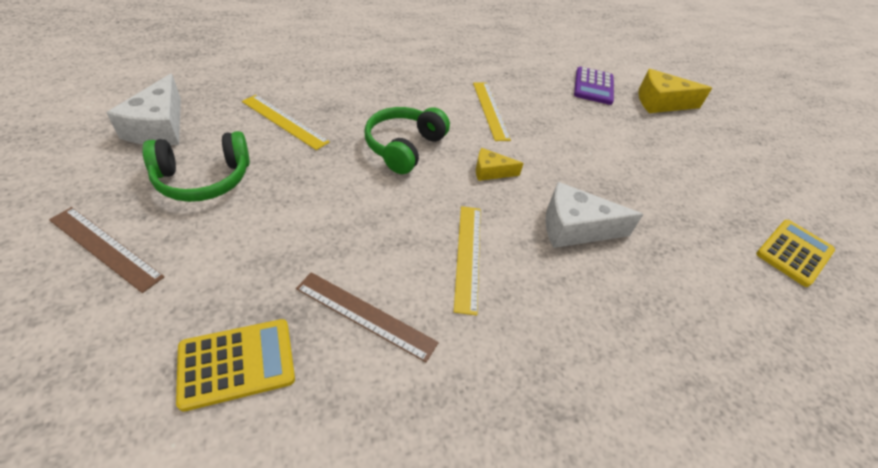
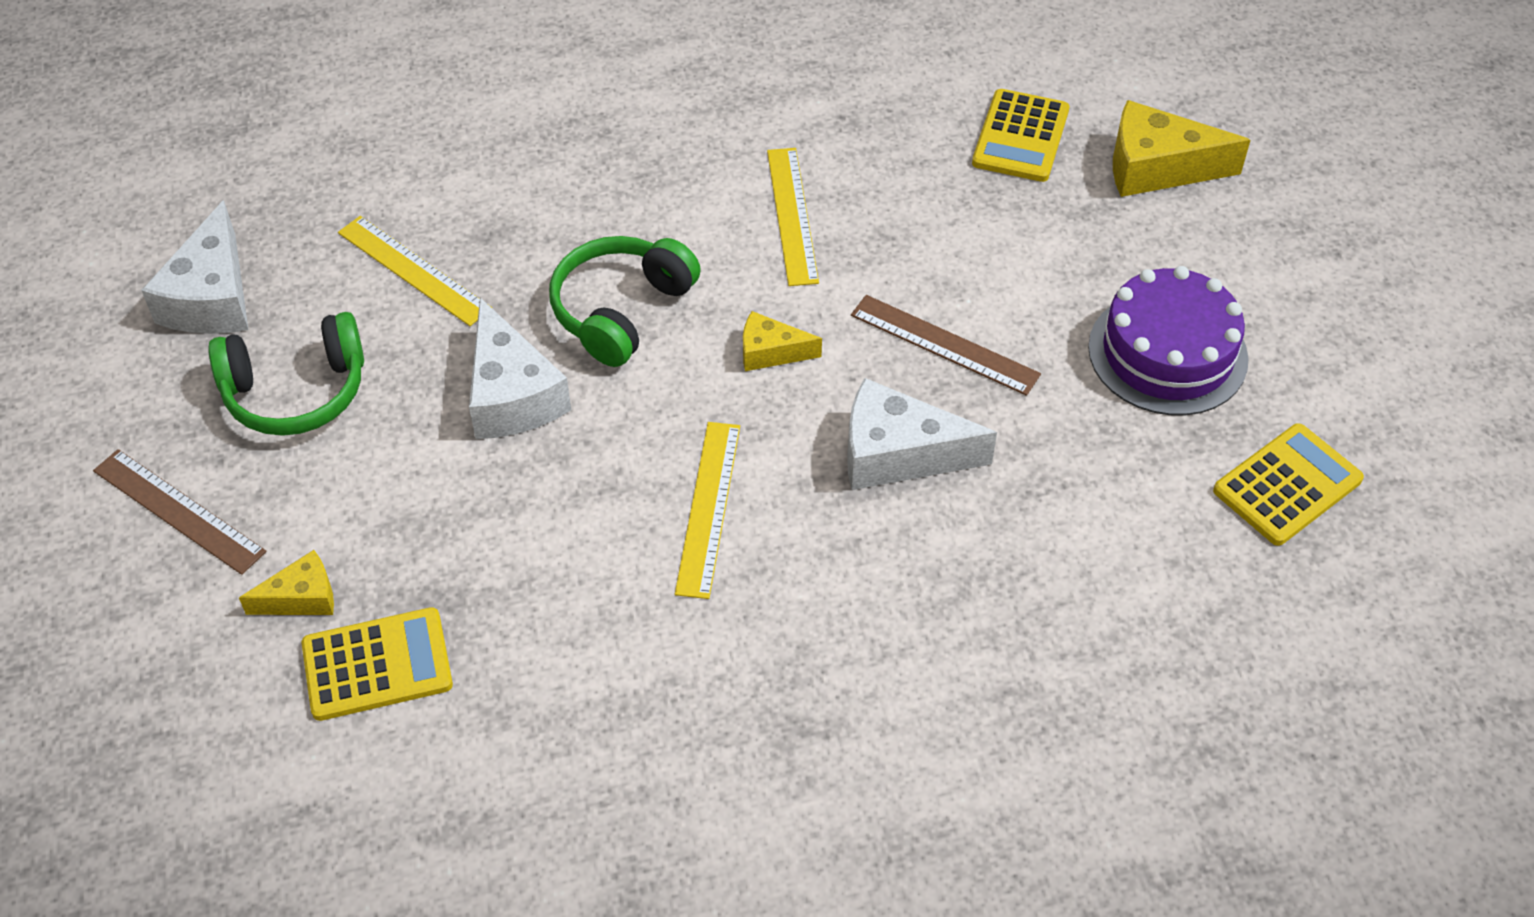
camera: 10 degrees right, 5 degrees up
brown ruler [296,272,439,362] -> brown ruler moved to [851,295,1041,396]
purple calculator [574,67,614,105] -> yellow calculator [972,89,1069,182]
none -> yellow cheese [239,550,334,615]
none -> white cheese [469,298,571,439]
none -> purple cake [1088,266,1249,415]

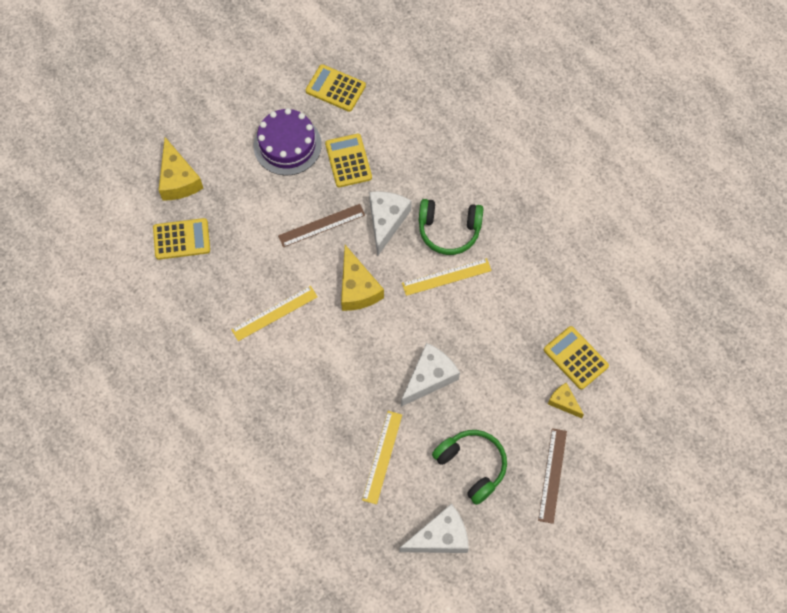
camera: 115 degrees left, 15 degrees up
green headphones [549,236,701,367] -> green headphones moved to [419,199,484,255]
yellow cheese [743,311,822,371] -> yellow cheese [341,245,384,311], size x1.76
white cheese [847,378,997,490] -> white cheese turned 150 degrees counterclockwise [369,191,412,257]
brown ruler [851,295,1041,396] -> brown ruler turned 60 degrees clockwise [278,204,365,247]
none -> yellow calculator [325,134,372,187]

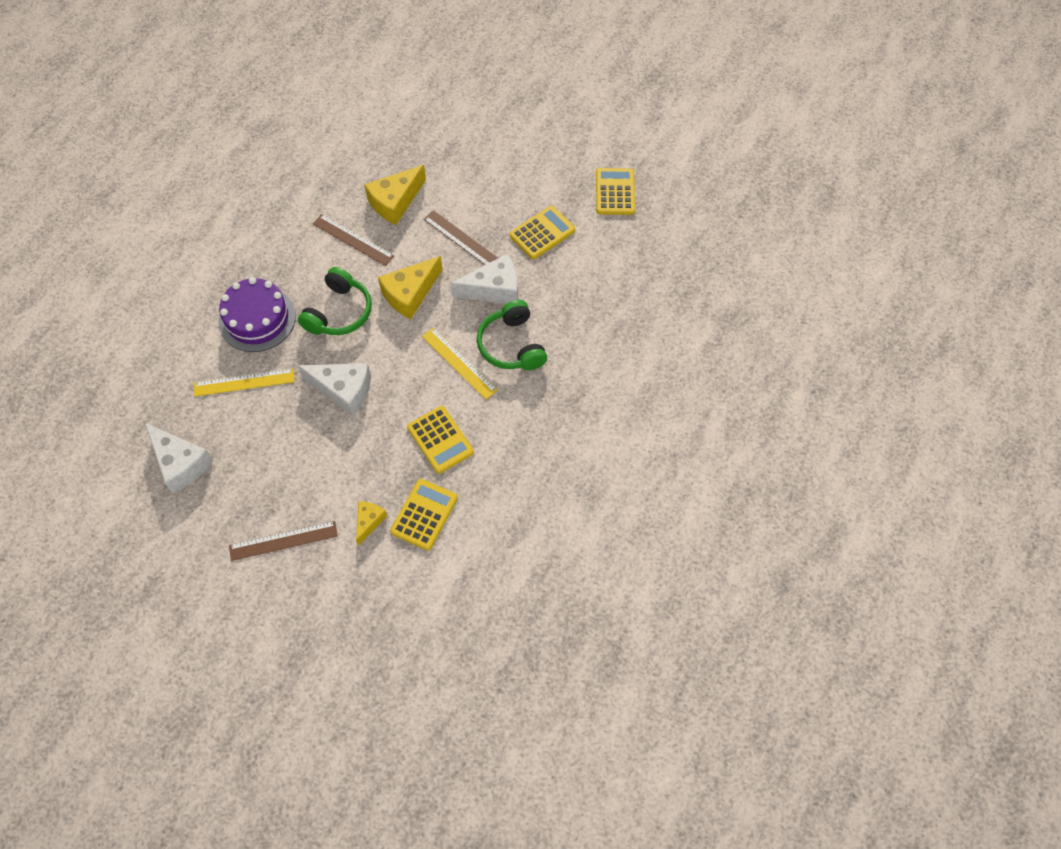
camera: 65 degrees right, 5 degrees down
yellow calculator [153,218,210,260] -> yellow calculator moved to [407,406,474,474]
yellow cheese [159,137,203,201] -> yellow cheese moved to [364,165,426,225]
yellow ruler [231,286,318,341] -> brown ruler [313,214,394,266]
purple cake [254,108,322,175] -> purple cake moved to [219,277,296,352]
green headphones [432,430,507,505] -> green headphones moved to [298,267,372,335]

